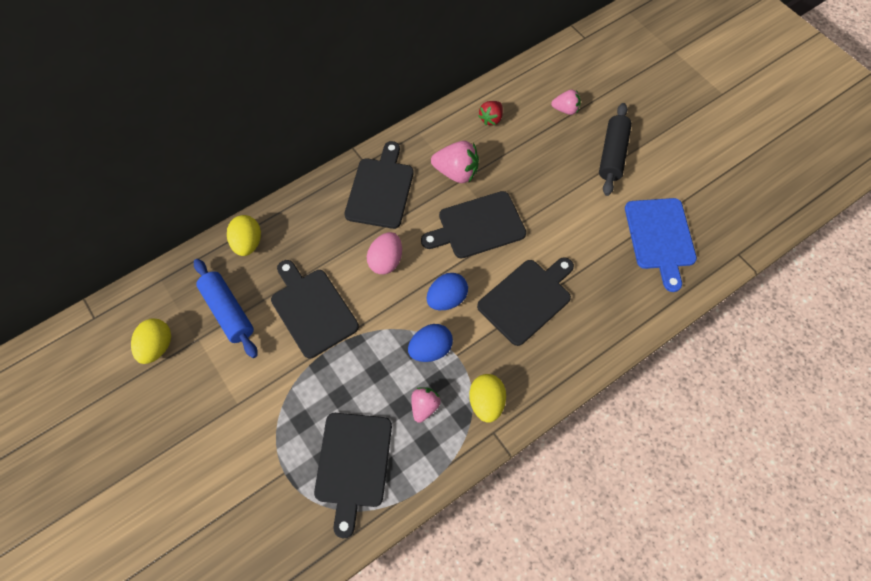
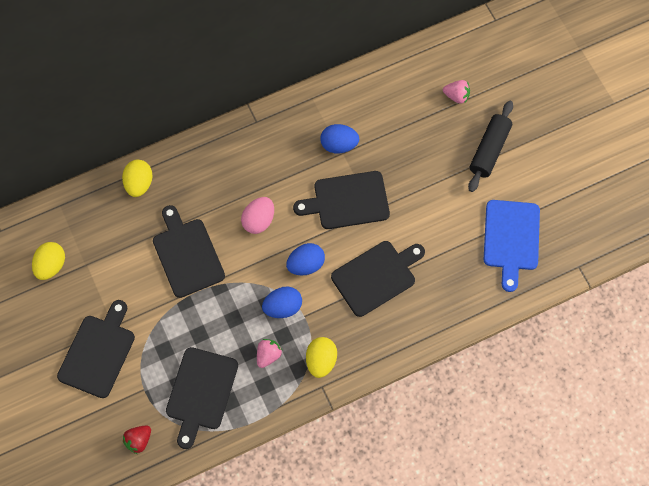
camera: 10 degrees right, 5 degrees up
blue rolling pin [194,259,258,358] -> none
black cutting board [344,141,414,229] -> black cutting board moved to [57,300,135,398]
pink strawberry [431,141,479,183] -> blue egg [320,124,359,153]
red strawberry [478,101,503,125] -> red strawberry moved to [123,425,151,454]

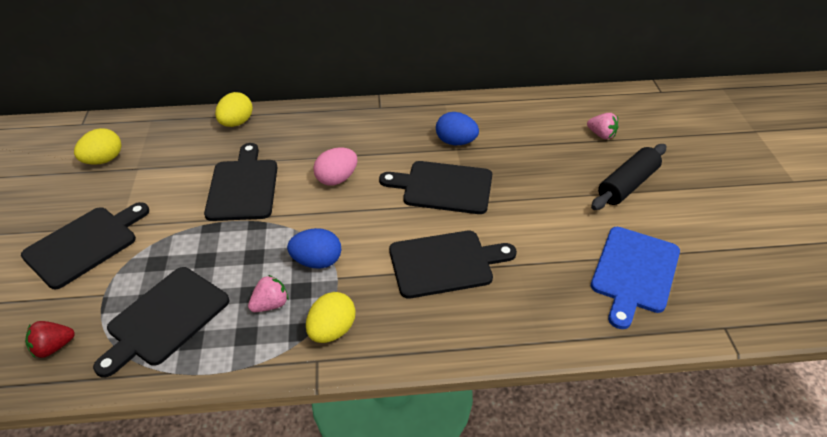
camera: 20 degrees right, 25 degrees down
blue egg [286,243,325,276] -> none

